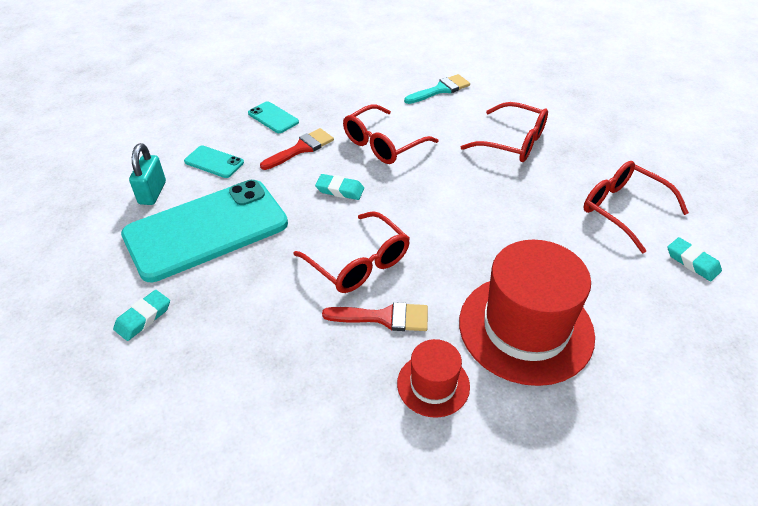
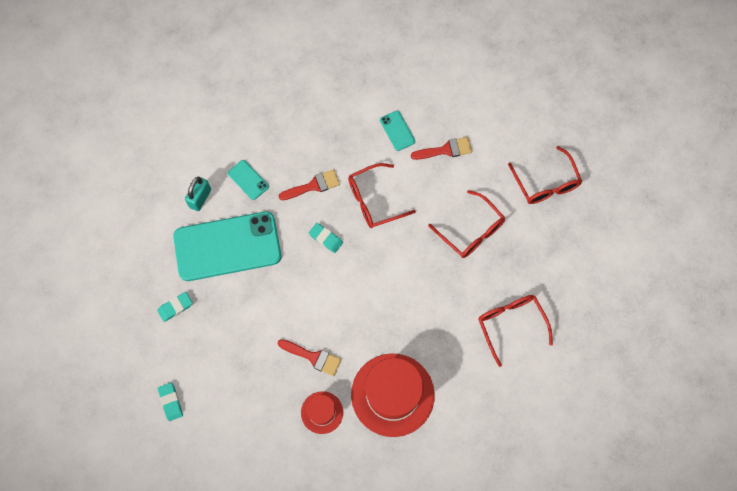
camera: 20 degrees right, 25 degrees up
turquoise phone [248,101,299,133] -> turquoise phone moved to [380,111,415,151]
red glasses [293,211,410,293] -> red glasses moved to [508,146,582,204]
turquoise brush [404,74,470,104] -> red brush [411,137,472,160]
turquoise eraser [667,237,722,281] -> turquoise eraser moved to [158,383,183,421]

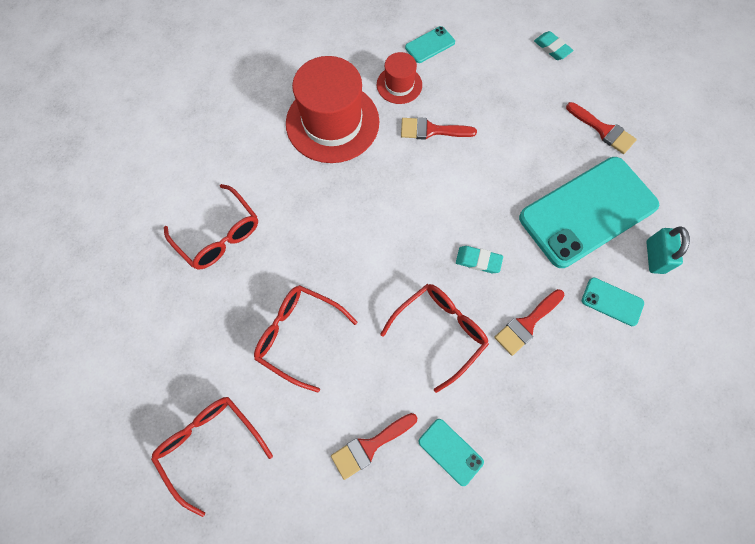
camera: 160 degrees right, 0 degrees up
turquoise eraser [157,292,192,322] -> red brush [566,102,637,154]
none -> turquoise phone [405,26,455,63]

